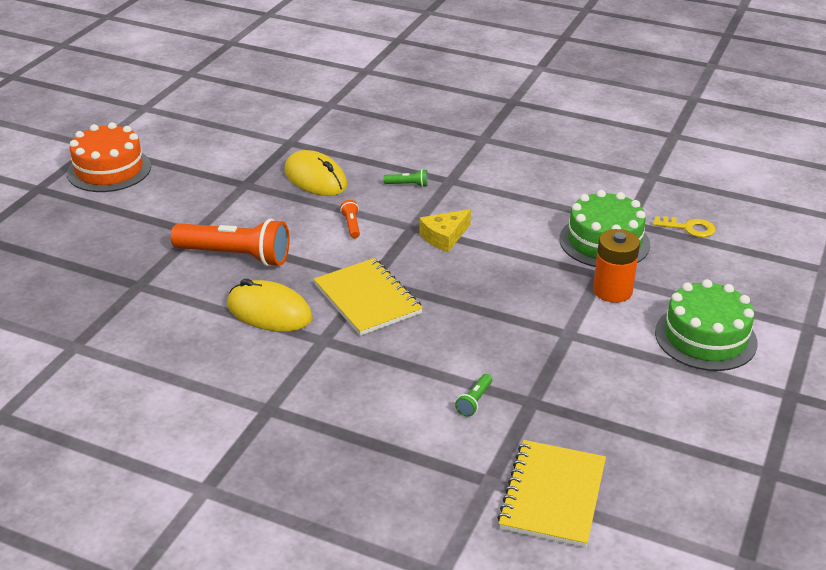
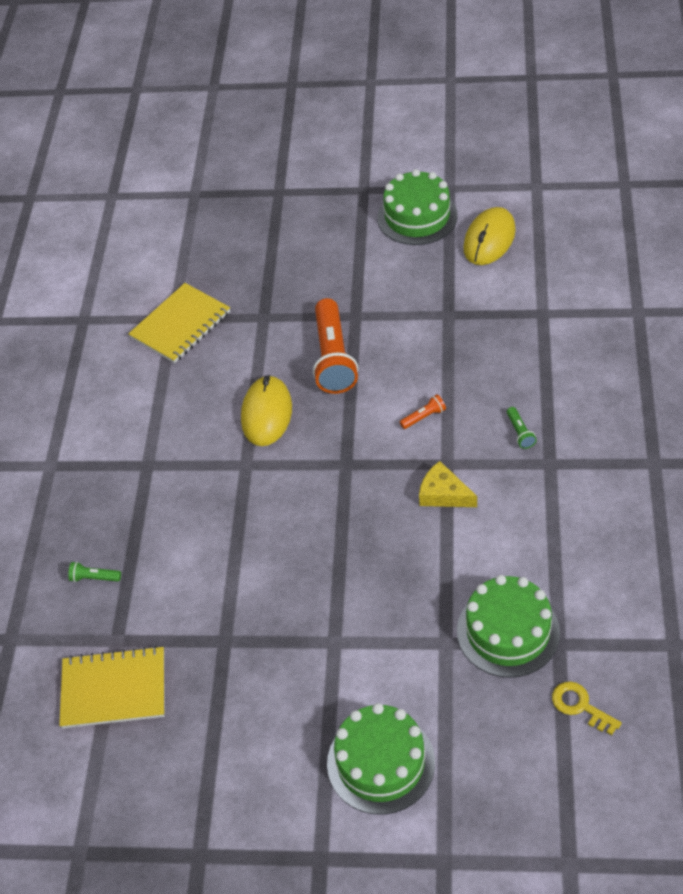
camera: 75 degrees right, 15 degrees up
orange cake [67,122,151,192] -> green cake [377,169,458,245]
yellow mouse [285,150,347,196] -> yellow mouse moved to [463,207,516,265]
yellow notebook [314,258,423,336] -> yellow notebook moved to [128,283,230,363]
green flashlight [455,374,492,417] -> green flashlight moved to [68,562,121,582]
orange battery [593,229,640,303] -> none
yellow key [653,216,716,237] -> yellow key turned 135 degrees clockwise [552,681,622,735]

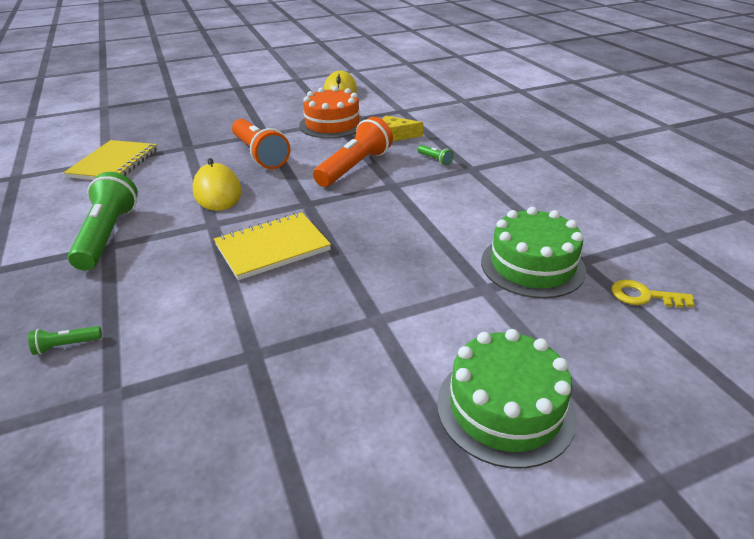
camera: 30 degrees left, 15 degrees down
yellow notebook [59,646,165,728] -> yellow notebook moved to [214,212,331,280]
green cake [377,169,458,245] -> none
orange flashlight [400,394,446,429] -> orange flashlight [313,117,393,187], size x2.41
yellow cheese [419,461,477,507] -> yellow cheese moved to [382,116,423,141]
none -> green flashlight [68,172,138,271]
none -> orange cake [299,86,365,138]

